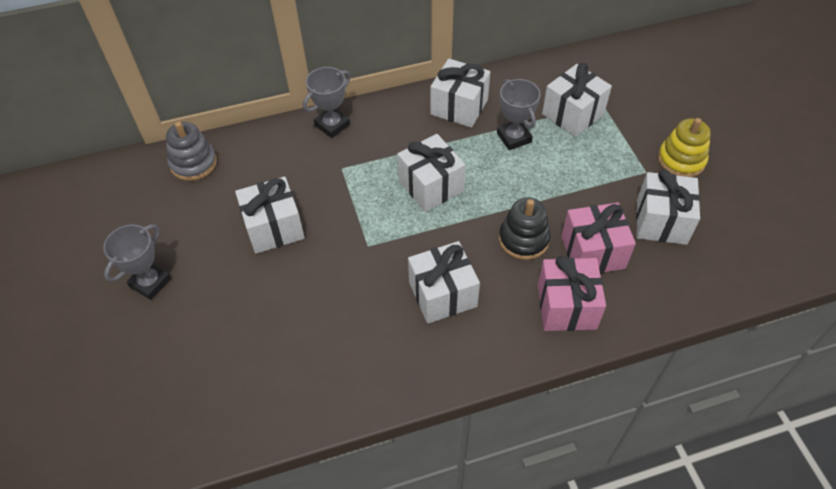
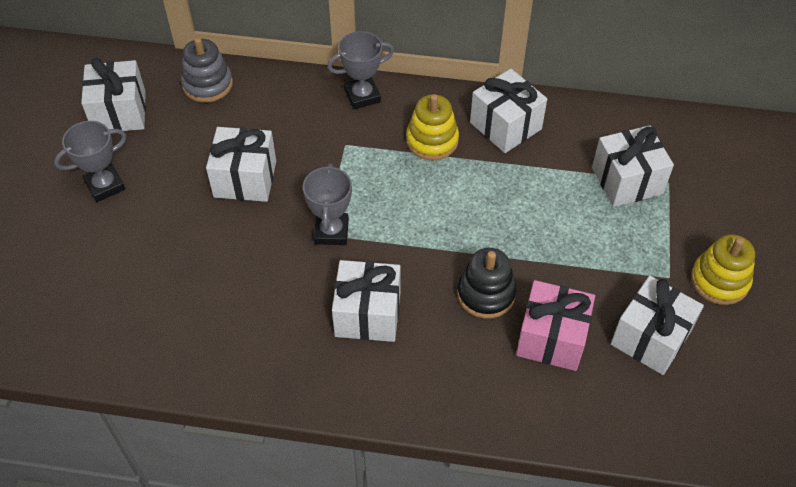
camera: 25 degrees right, 0 degrees up
white gift [397,134,465,212] -> white gift moved to [81,58,146,131]
grey trophy [497,79,541,150] -> grey trophy moved to [303,164,352,245]
pink gift [538,256,606,331] -> none
none -> yellow stacking toy [406,94,459,160]

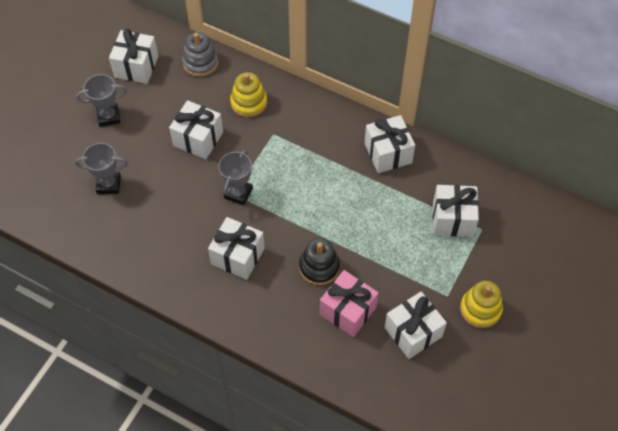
camera: 20 degrees right, 5 degrees up
grey trophy [327,31,394,109] -> grey trophy moved to [75,143,128,194]
yellow stacking toy [406,94,459,160] -> yellow stacking toy moved to [230,72,267,117]

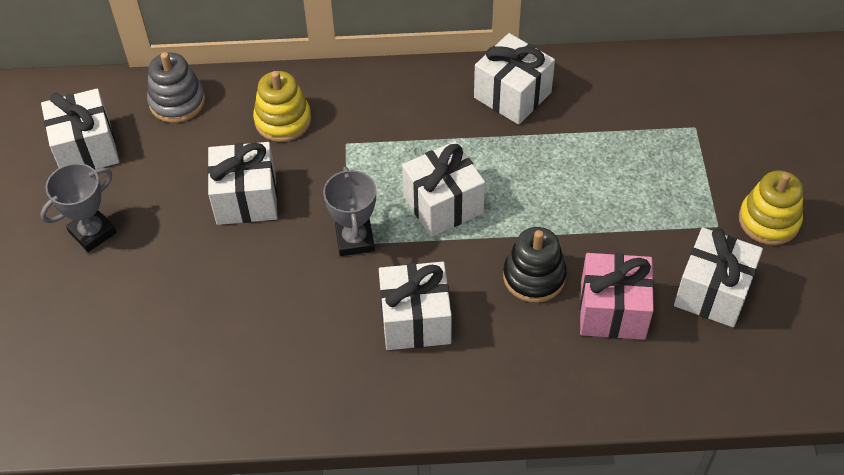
camera: 30 degrees left, 5 degrees down
grey trophy [75,143,128,194] -> none
white gift [433,185,479,237] -> white gift moved to [402,141,485,237]

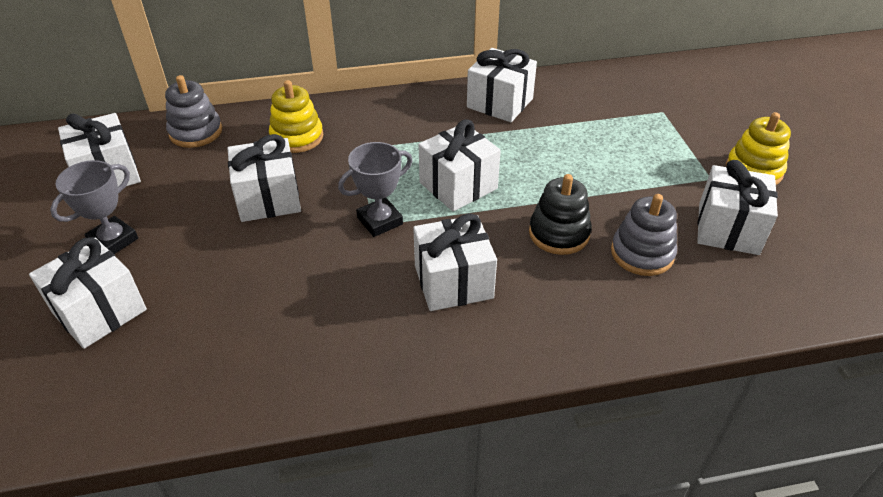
camera: 10 degrees left, 10 degrees down
grey trophy [323,167,376,256] -> grey trophy turned 75 degrees clockwise [338,142,412,237]
pink gift [580,253,654,340] -> grey stacking toy [611,194,677,276]
none -> white gift [29,237,147,349]

